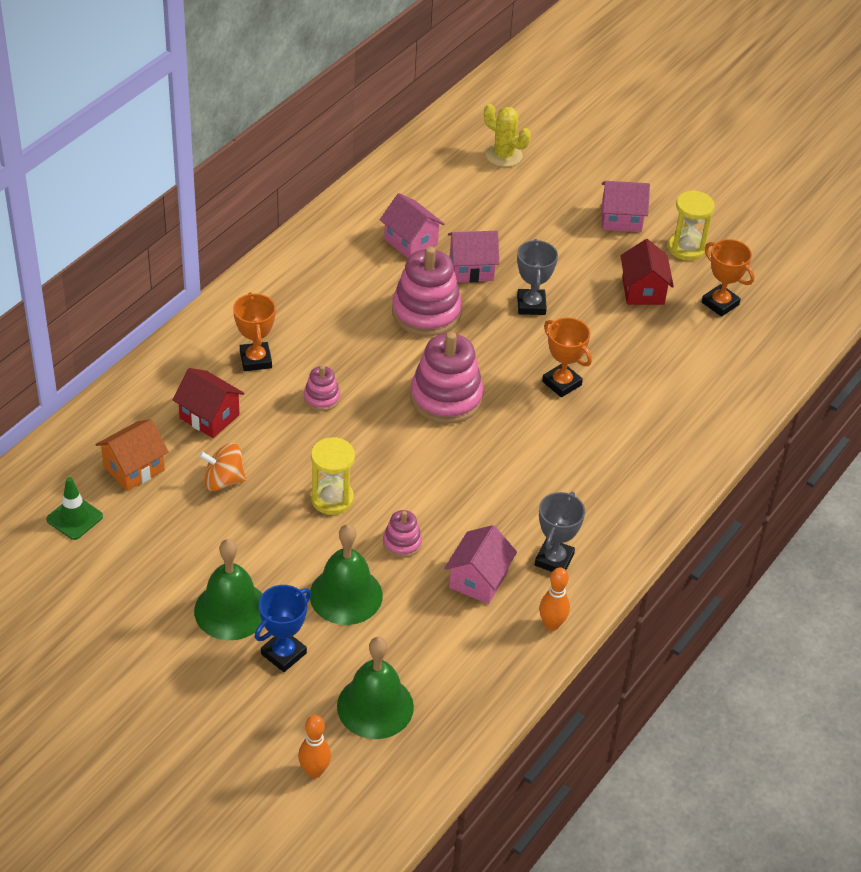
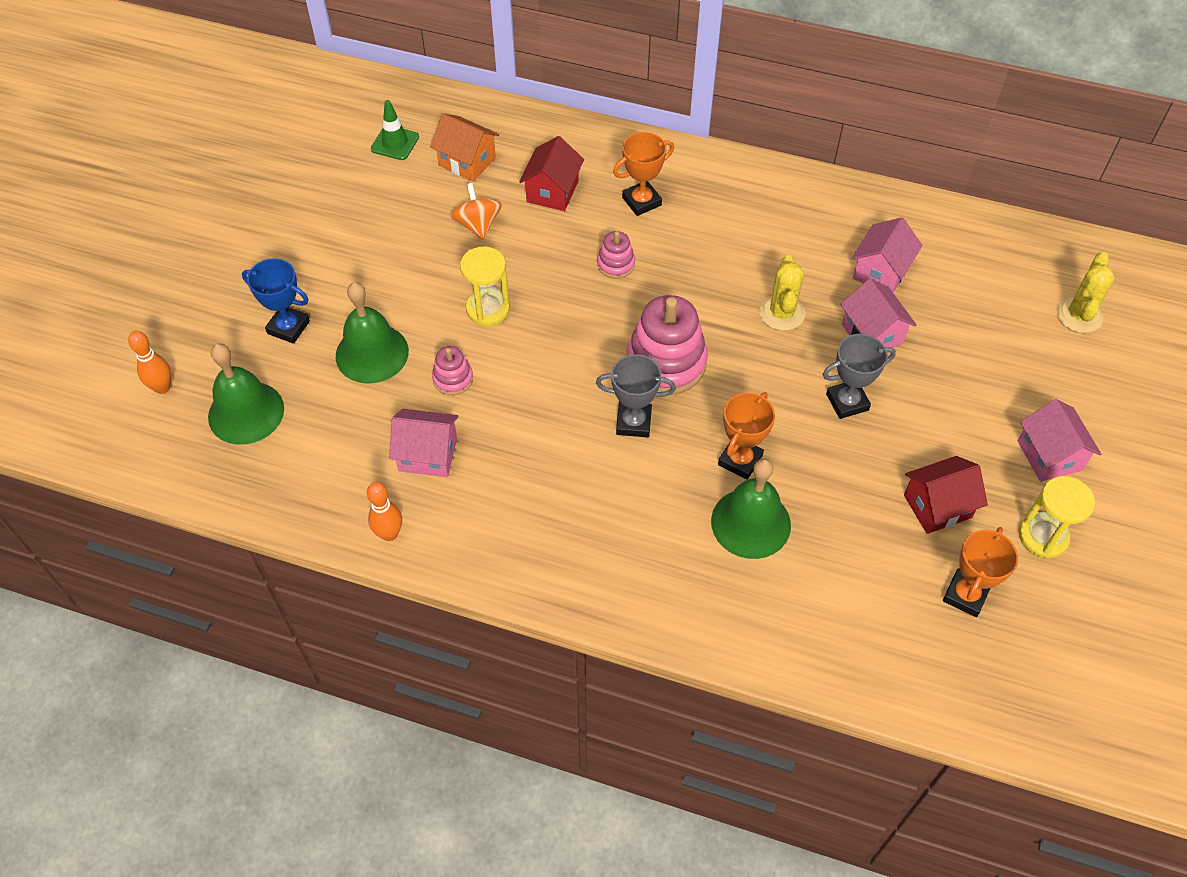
camera: 75 degrees right, 10 degrees up
green bell [194,539,262,640] -> green bell moved to [711,458,791,559]
pink stacking toy [392,246,462,336] -> yellow cactus [759,255,805,331]
grey trophy [535,492,585,572] -> grey trophy moved to [596,354,676,437]

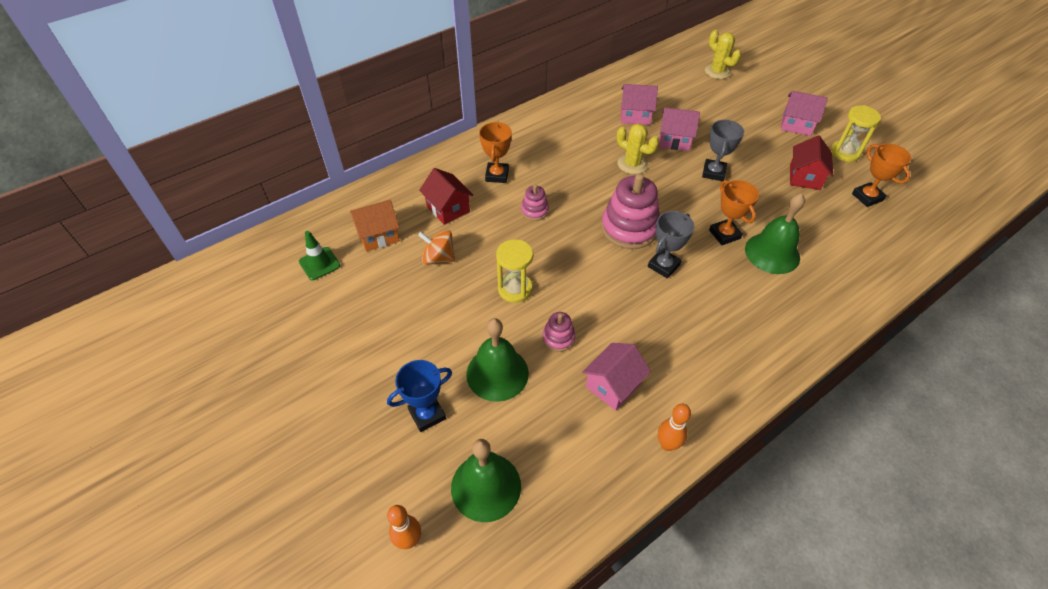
camera: 55 degrees left, 5 degrees down
pink house [852,217,922,292] -> pink house turned 60 degrees counterclockwise [621,84,658,125]

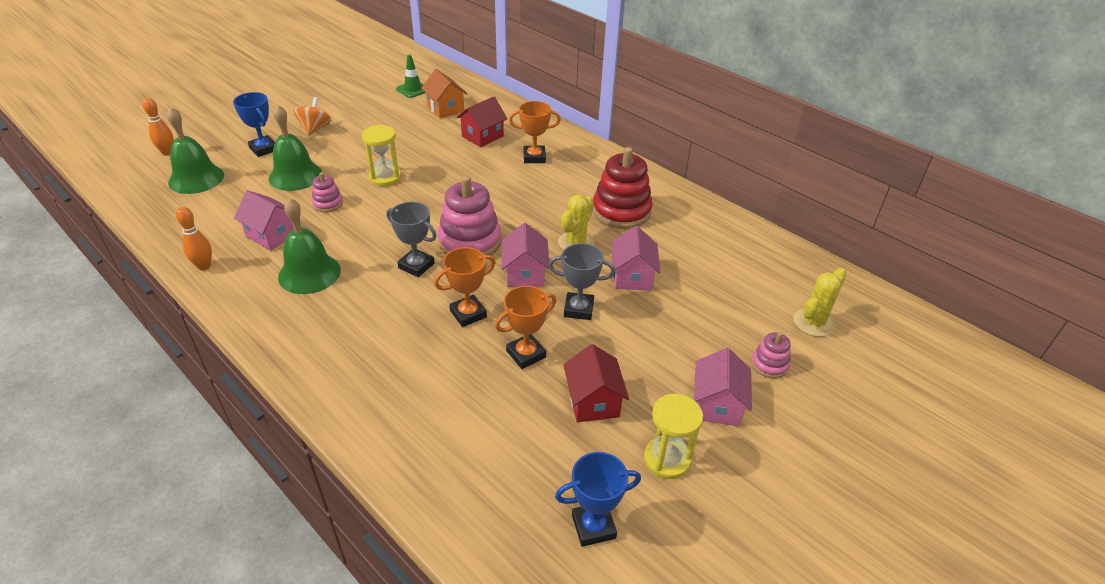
camera: 80 degrees right, 10 degrees down
orange spinning top [418,230,455,265] -> orange spinning top moved to [293,97,331,135]
pink stacking toy [521,185,549,221] -> pink stacking toy moved to [751,332,791,378]
pink house [621,84,658,125] -> pink house moved to [502,223,549,287]
green bell [745,193,805,274] -> green bell moved to [278,198,341,294]
red house [790,135,833,190] -> red house turned 75 degrees clockwise [563,344,629,422]
orange trophy [852,143,911,207] -> orange trophy moved to [495,286,556,369]
none -> blue trophy [555,452,641,547]
none -> red stacking toy [593,147,653,229]

